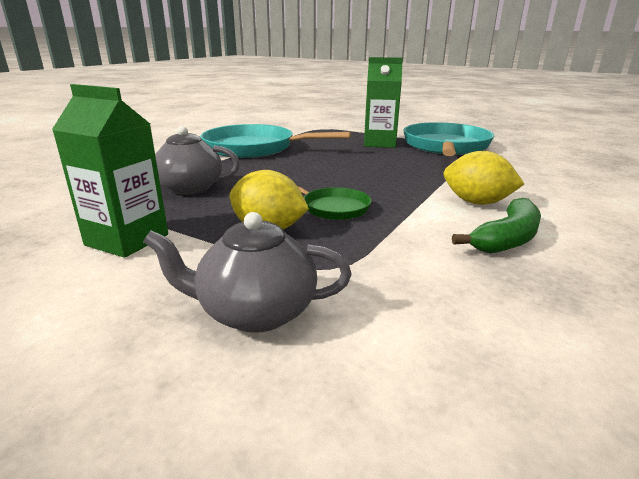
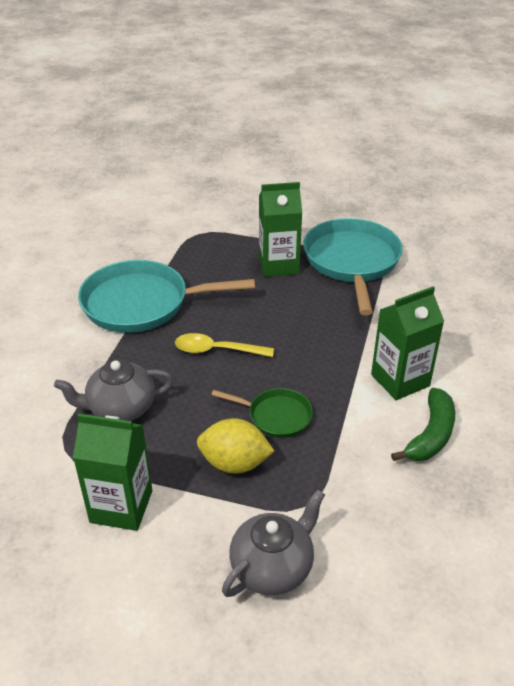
camera: 15 degrees left, 15 degrees up
grey teapot [143,212,352,333] -> grey teapot turned 150 degrees clockwise [222,490,325,597]
yellow lemon [444,151,524,205] -> green carton [371,286,444,400]
none -> yellow spoon [175,333,274,357]

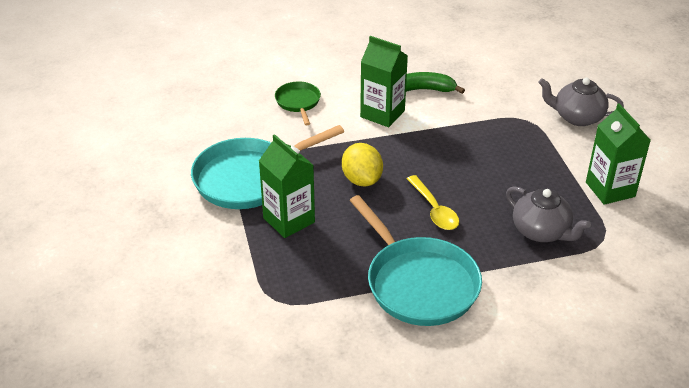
camera: 120 degrees left, 0 degrees up
yellow lemon [197,418,274,474] -> yellow lemon moved to [342,143,383,186]
green pan [212,388,313,438] -> green pan moved to [275,81,321,125]

